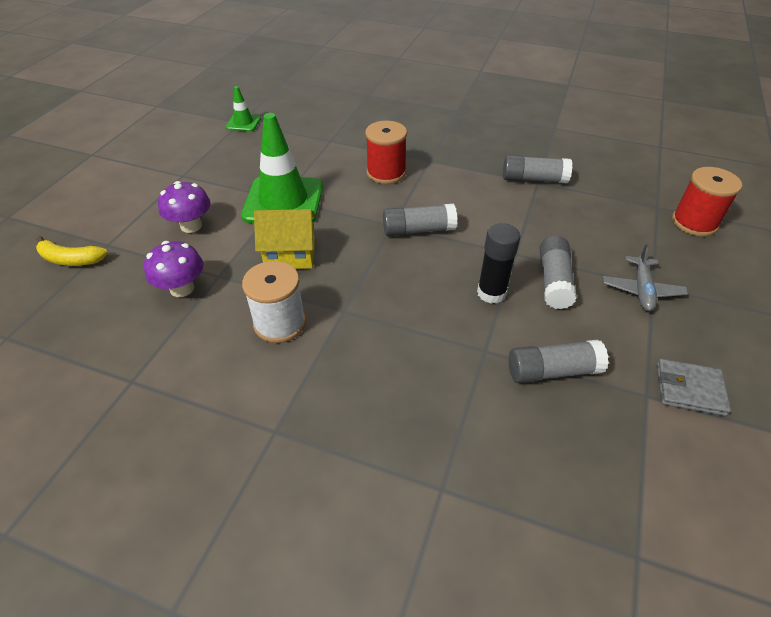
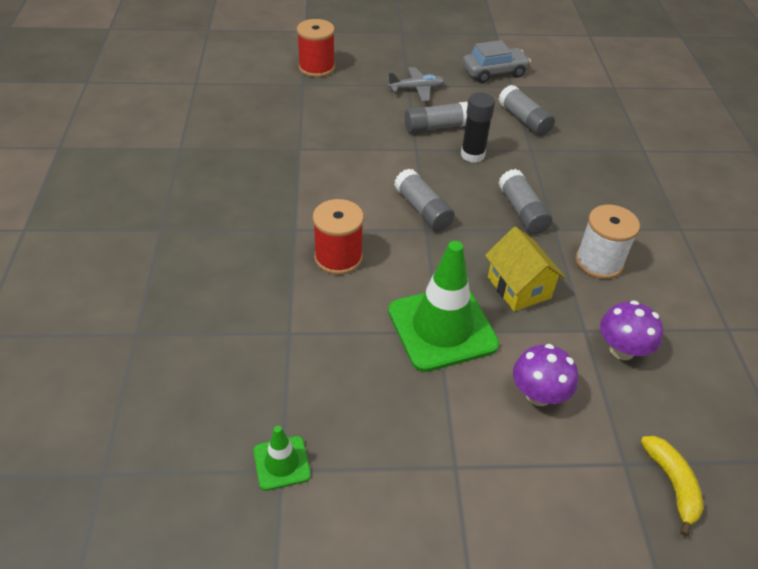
camera: 115 degrees left, 0 degrees up
grey glue stick [503,155,572,183] -> grey glue stick moved to [498,169,552,234]
grey wallet [657,359,731,416] -> grey car [462,40,531,83]

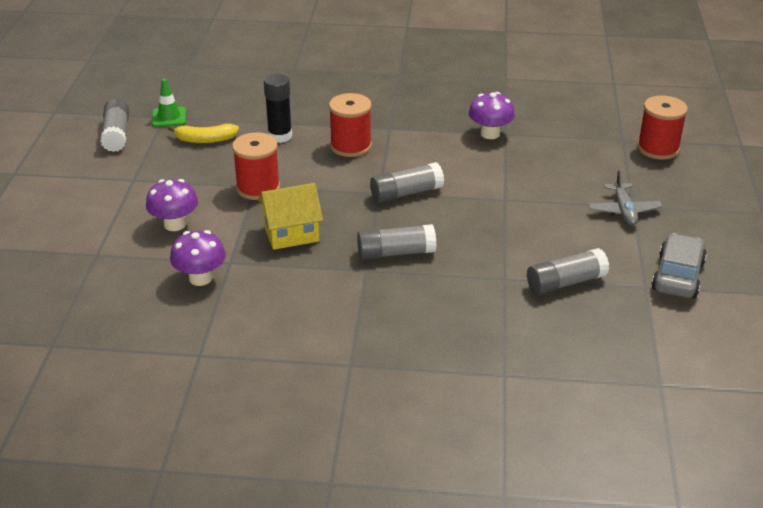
camera: 100 degrees right, 10 degrees down
green traffic cone [388,241,499,372] -> red spool [232,132,280,200]
grey glue stick [405,102,468,134] -> grey glue stick moved to [100,99,129,152]
black glue stick [461,93,495,163] -> black glue stick moved to [264,74,292,143]
grey car [462,40,531,83] -> grey car turned 150 degrees counterclockwise [651,233,707,298]
white spool [576,205,640,279] -> none
yellow banana [641,436,704,536] -> yellow banana moved to [168,124,239,143]
none -> purple mushroom [469,92,515,139]

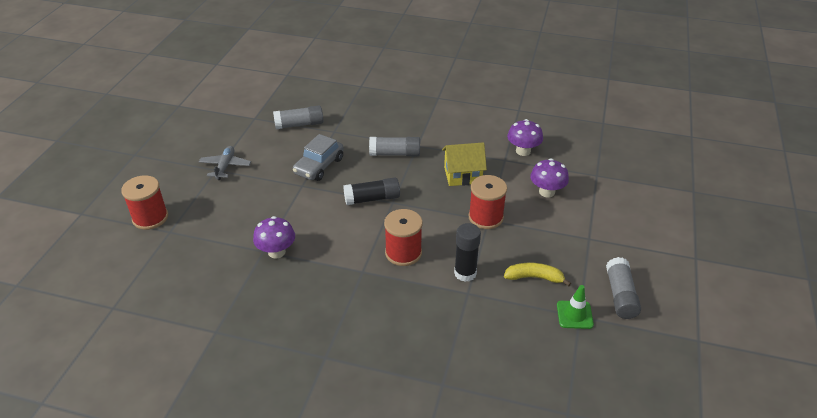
camera: 170 degrees left, 5 degrees up
grey glue stick [370,162,444,203] -> black glue stick [343,177,400,205]
grey car [651,233,707,298] -> grey car moved to [293,134,344,181]

